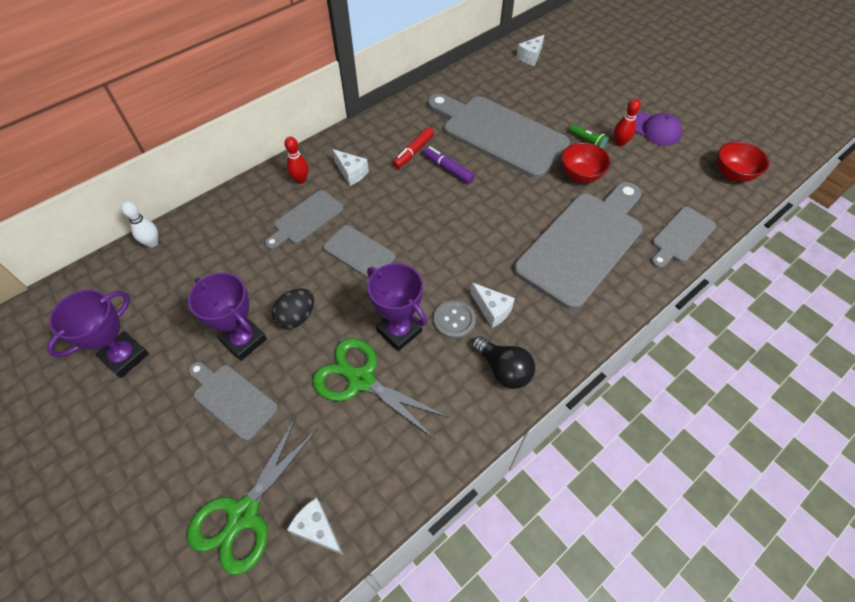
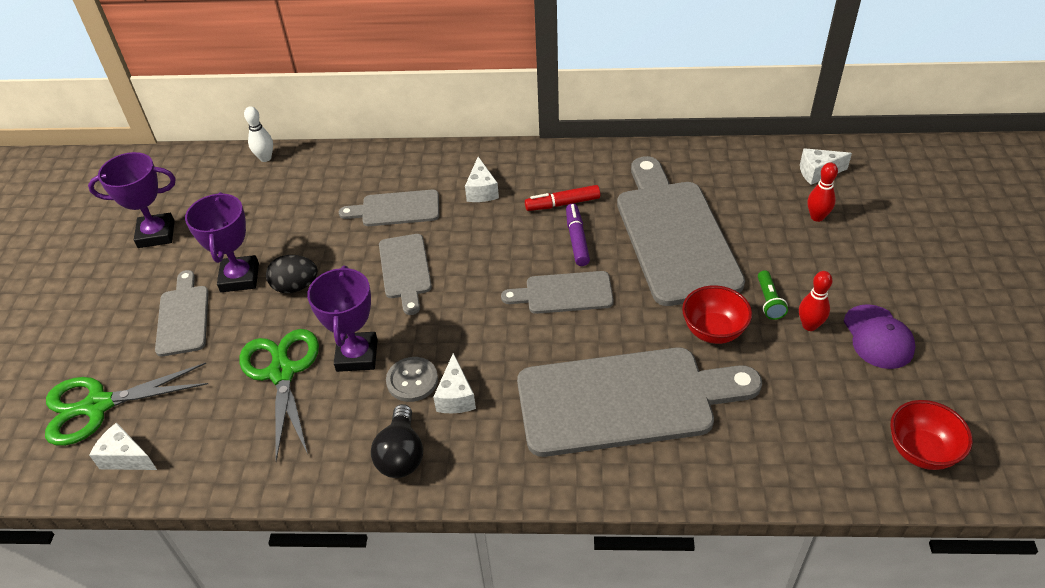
camera: 45 degrees right, 10 degrees down
red bowling pin [284,136,308,184] -> red bowling pin moved to [808,162,838,222]
white cheese [287,498,343,555] -> white cheese turned 60 degrees counterclockwise [89,423,157,470]
grey cutting board [651,207,716,268] -> grey cutting board moved to [501,271,614,314]

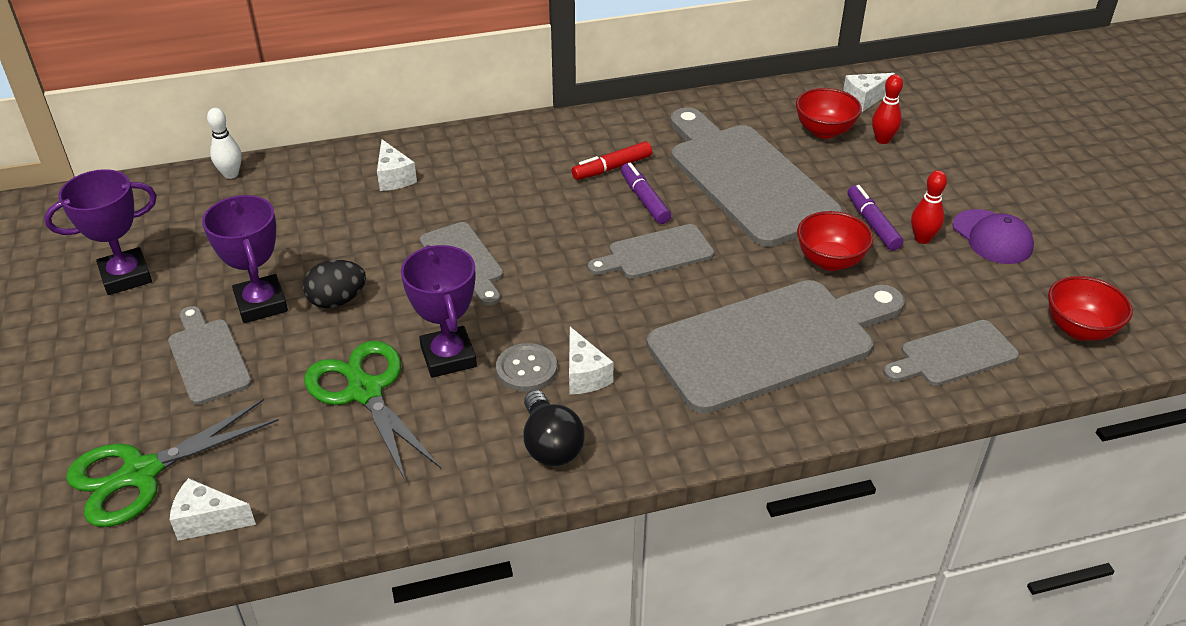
camera: 20 degrees left, 5 degrees down
grey cutting board [339,190,439,226] -> grey cutting board moved to [883,320,1019,386]
white cheese [465,157,499,202] -> white cheese moved to [377,139,417,191]
green flashlight [758,270,788,320] -> purple marker [848,185,903,251]
none -> red bowl [796,88,862,139]

